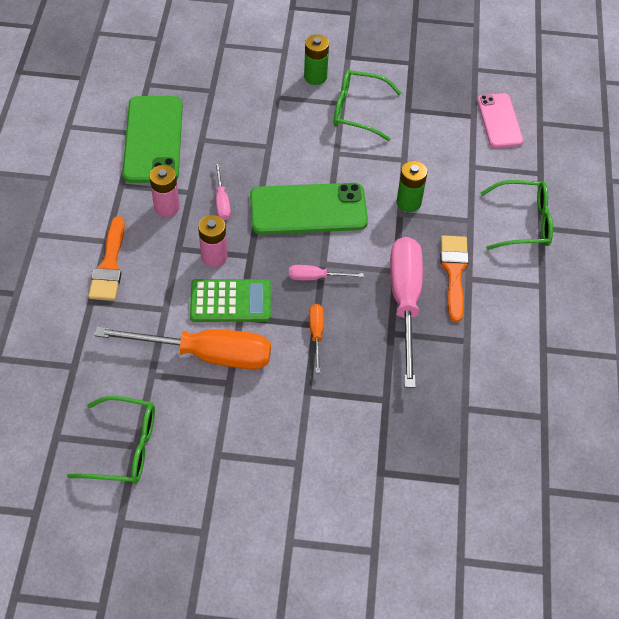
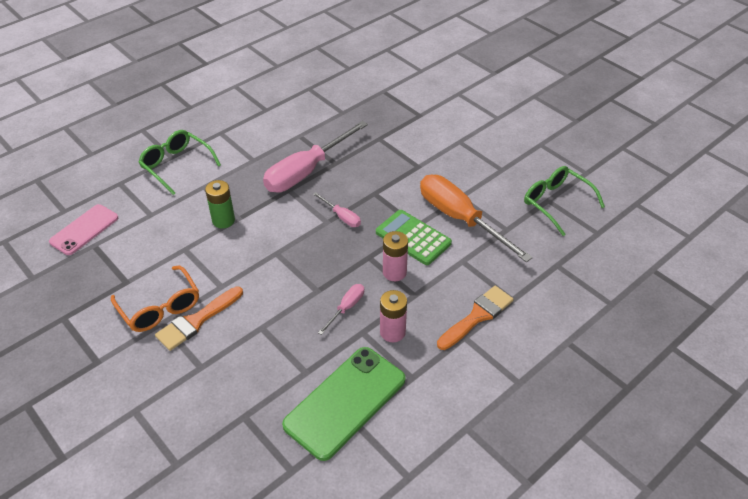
camera: 135 degrees left, 10 degrees down
green phone [250,183,368,234] -> none
green battery [304,34,329,85] -> none
orange screwdriver [309,304,324,373] -> none
green glasses [334,70,401,141] -> orange glasses [111,266,199,332]
orange brush [440,235,469,322] -> orange brush moved to [155,286,243,351]

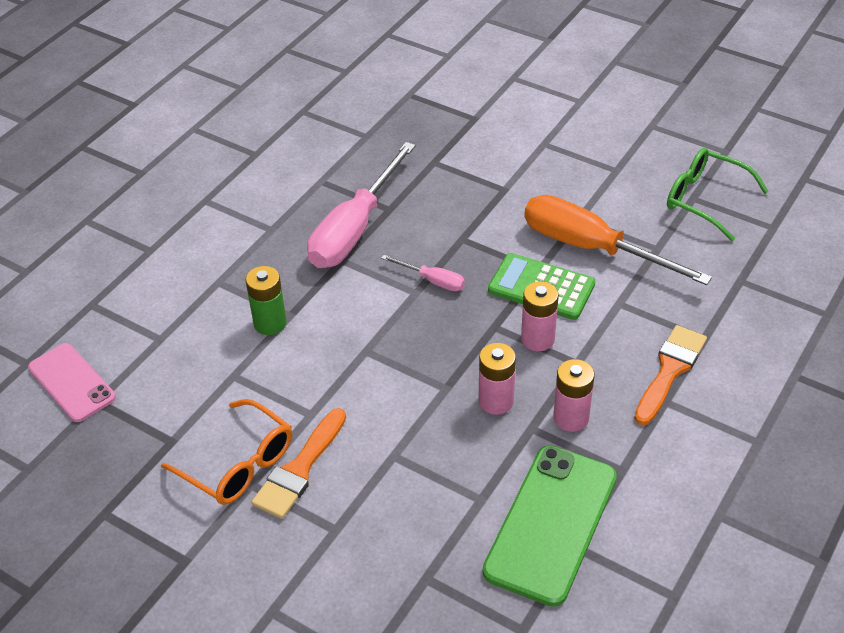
camera: 15 degrees left, 0 degrees up
pink phone [49,204,118,255] -> pink phone turned 60 degrees counterclockwise [28,343,116,422]
green glasses [138,130,221,195] -> none
pink screwdriver [318,284,364,335] -> pink battery [479,343,516,415]

